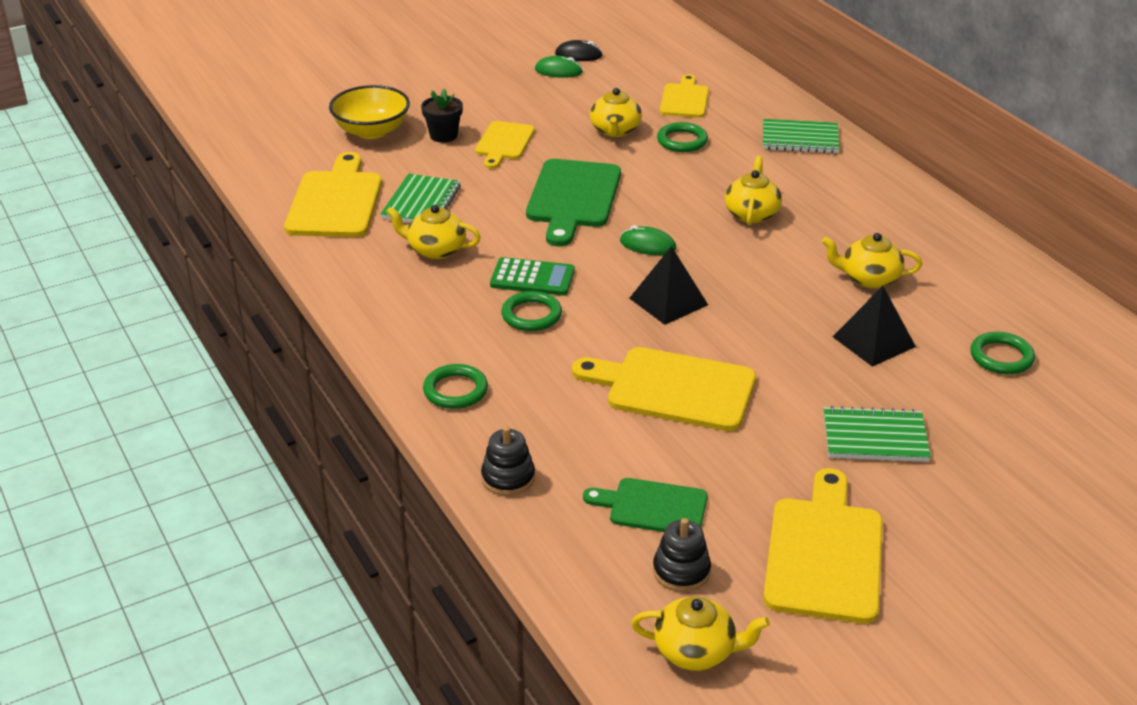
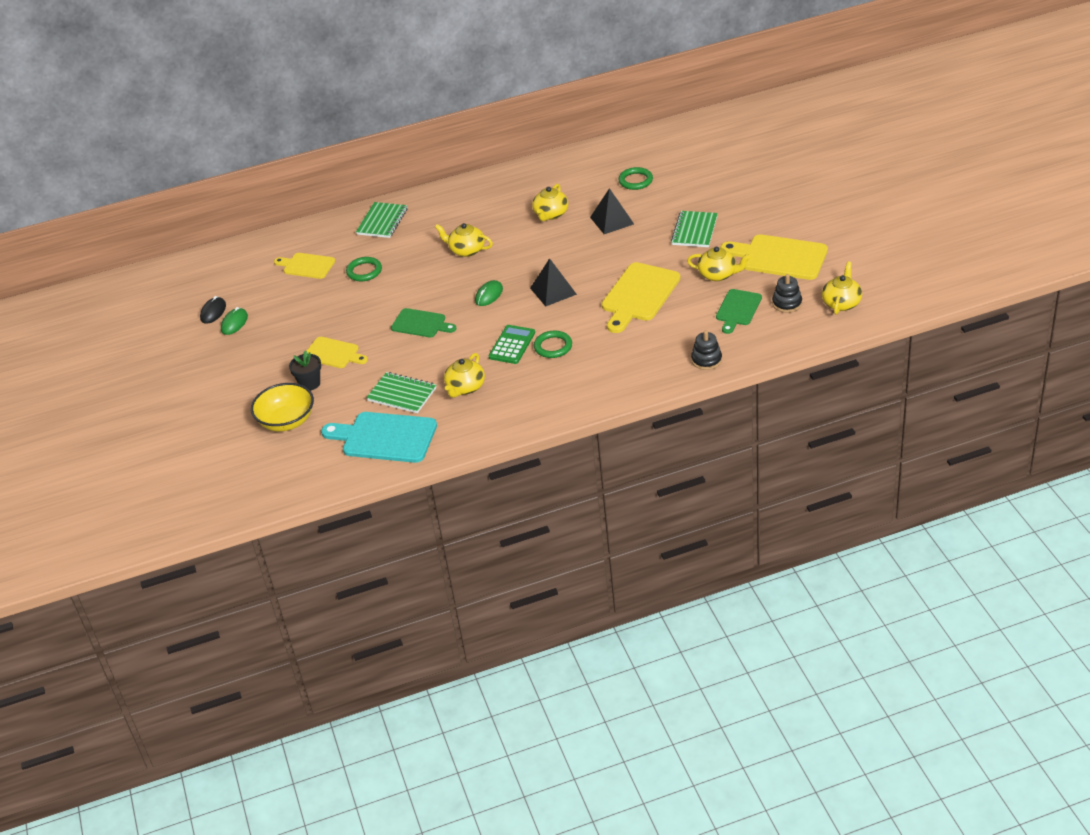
camera: 75 degrees left, 5 degrees up
yellow cutting board [284,152,382,237] -> turquoise cutting board [321,412,437,463]
green ring [423,364,488,409] -> none
green cutting board [526,159,621,246] -> green cutting board [391,308,457,337], size x0.61
yellow teapot [590,88,642,137] -> yellow teapot moved to [687,247,751,281]

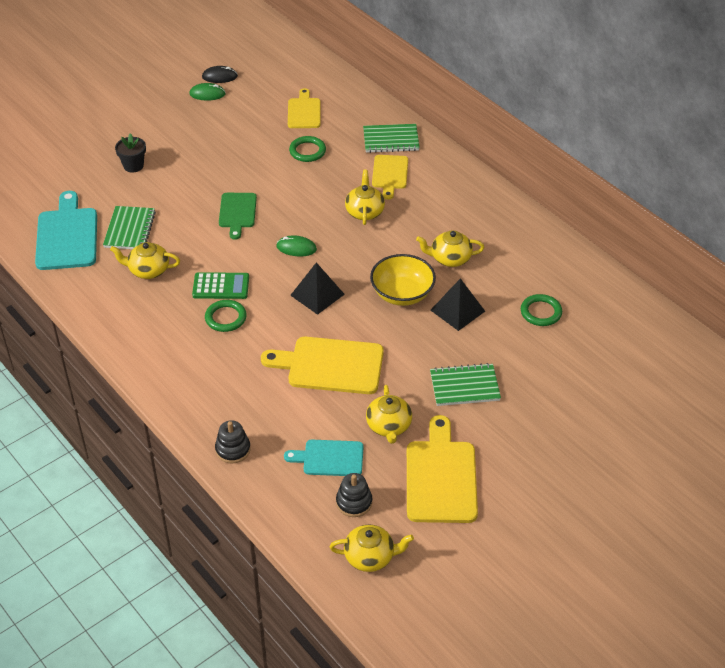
camera: 65 degrees right, 5 degrees up
yellow bowl [251,383,314,431] -> yellow bowl moved to [370,254,436,306]
yellow cutting board [307,337,368,368] -> yellow cutting board moved to [372,155,408,200]
green cutting board [716,289,762,334] -> turquoise cutting board [284,440,363,476]

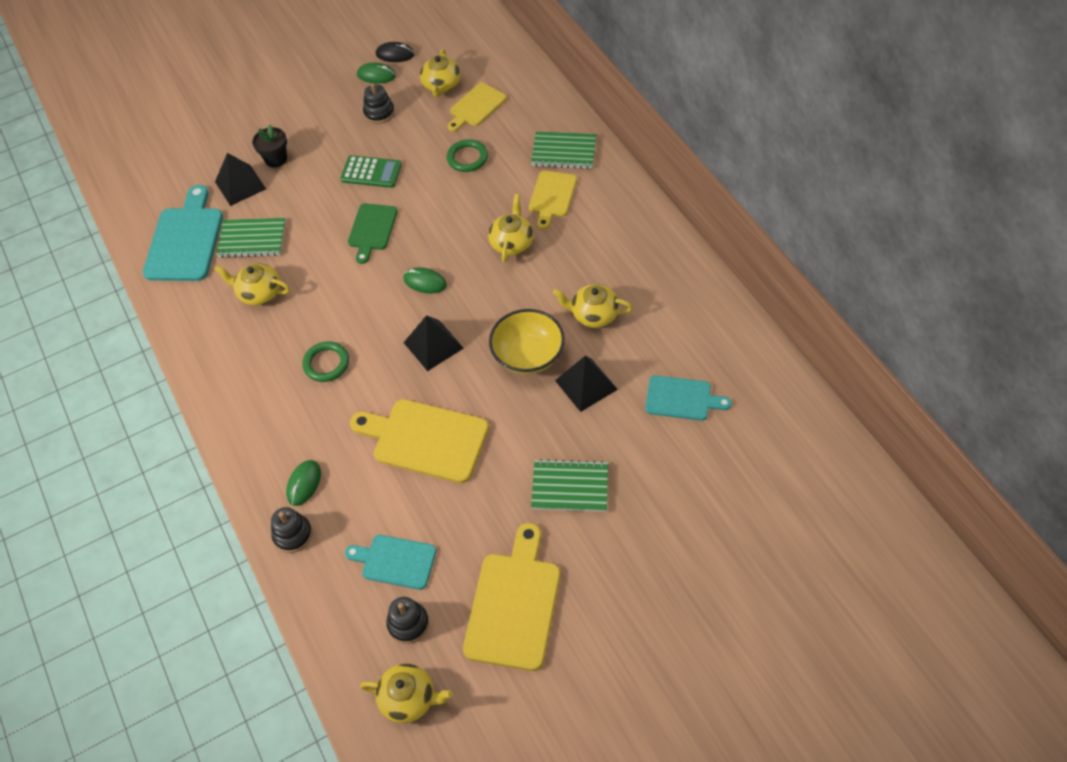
camera: 15 degrees right, 10 degrees up
green notebook [103,206,156,249] -> green notebook turned 75 degrees clockwise [216,218,286,258]
green calculator [192,272,249,299] -> green calculator moved to [340,155,402,188]
yellow cutting board [288,88,321,128] -> yellow cutting board turned 150 degrees counterclockwise [448,83,507,132]
yellow teapot [366,385,412,444] -> yellow teapot moved to [420,49,461,97]
green ring [521,294,562,326] -> turquoise cutting board [645,375,732,421]
none -> black pyramid [215,153,266,206]
none -> green mouse [286,460,321,506]
none -> black stacking toy [363,83,395,124]

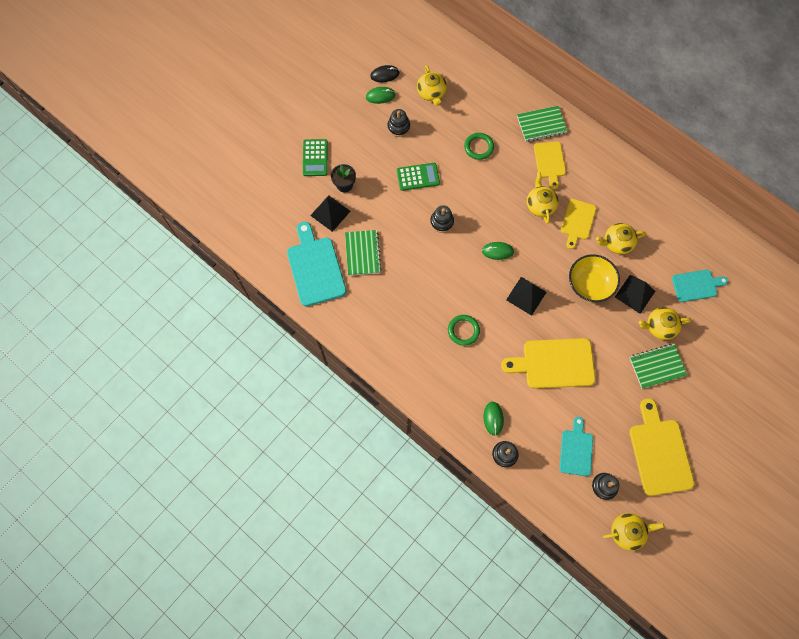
camera: 25 degrees left, 15 degrees up
yellow teapot [215,263,290,306] -> yellow teapot moved to [639,307,691,340]
green notebook [216,218,286,258] -> green notebook turned 75 degrees counterclockwise [345,230,381,276]
turquoise cutting board [345,535,436,590] -> turquoise cutting board turned 105 degrees clockwise [560,417,593,476]
green cutting board [348,203,398,264] -> black stacking toy [430,205,454,233]
yellow cutting board [448,83,507,132] -> yellow cutting board moved to [561,199,596,249]
none -> green calculator [303,139,328,176]

